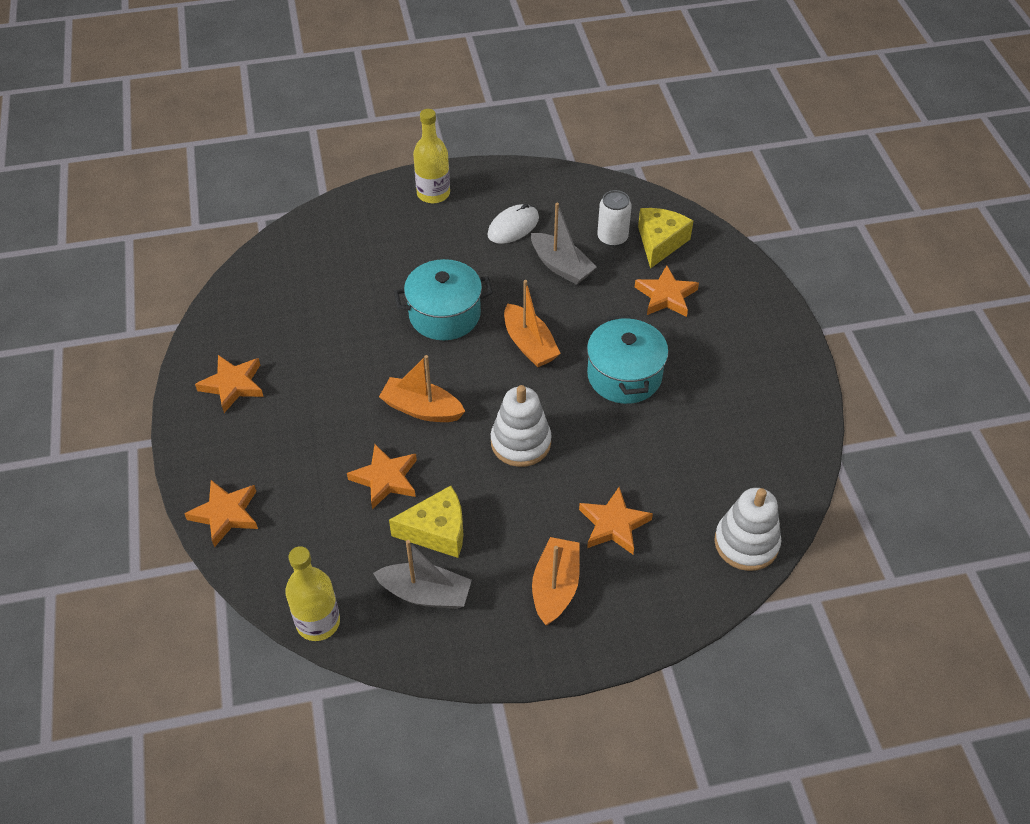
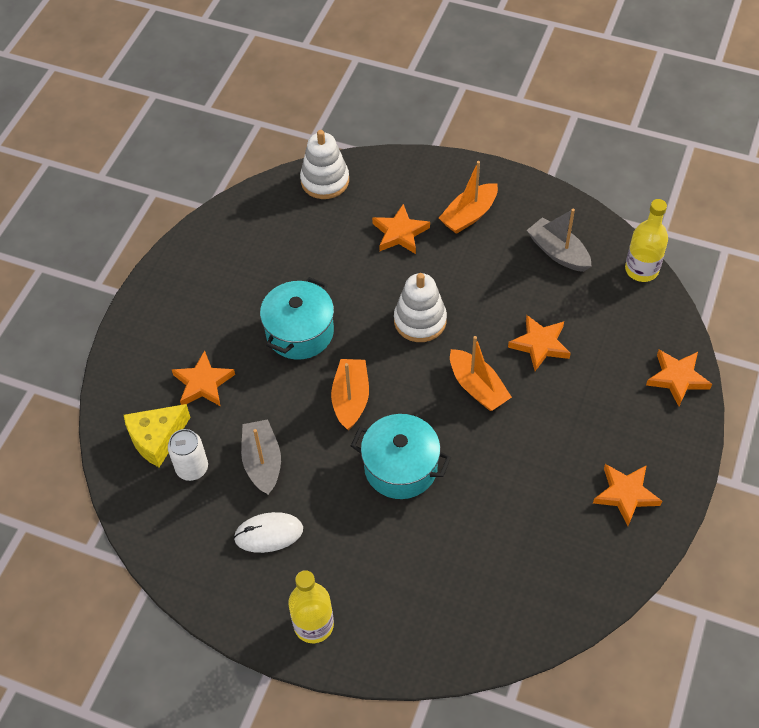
camera: 145 degrees left, 5 degrees up
yellow cheese [389,486,463,558] -> none

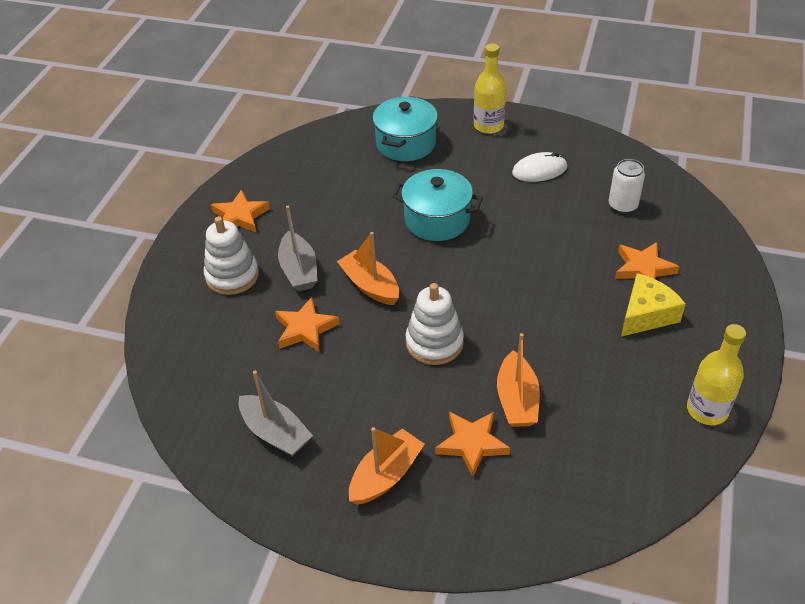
camera: 175 degrees right, 10 degrees down
yellow cheese [124,404,191,468] -> yellow cheese moved to [621,273,686,337]
grey boat [241,419,281,495] -> grey boat moved to [278,206,318,291]
turquoise pot [260,277,334,360] -> turquoise pot moved to [372,96,438,161]
white stacking toy [300,130,349,199] -> white stacking toy moved to [204,216,259,295]
orange boat [331,359,369,431] -> orange boat moved to [497,333,540,427]
yellow bottle [625,199,668,282] -> yellow bottle moved to [687,324,746,425]
orange star [646,350,712,406] -> none

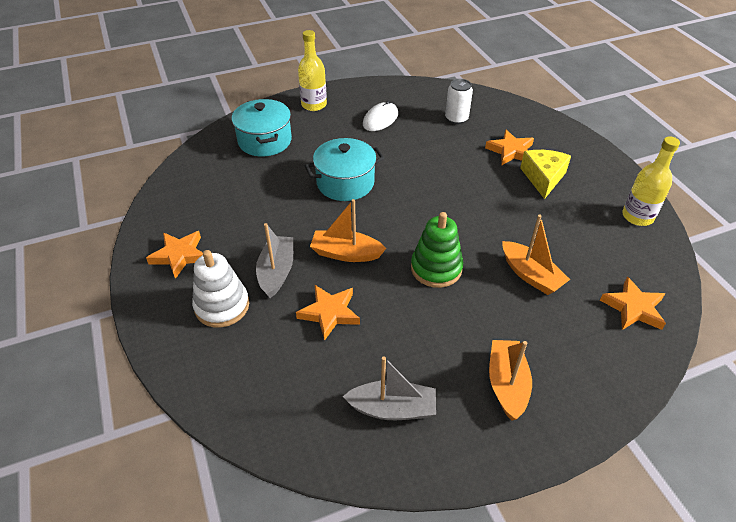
camera: 40 degrees left, 0 degrees up
grey boat [278,206,318,291] -> grey boat turned 120 degrees counterclockwise [256,223,293,298]
white stacking toy [406,283,464,365] -> green stacking toy [411,212,463,288]
orange star [435,412,510,477] -> orange star moved to [600,277,666,330]

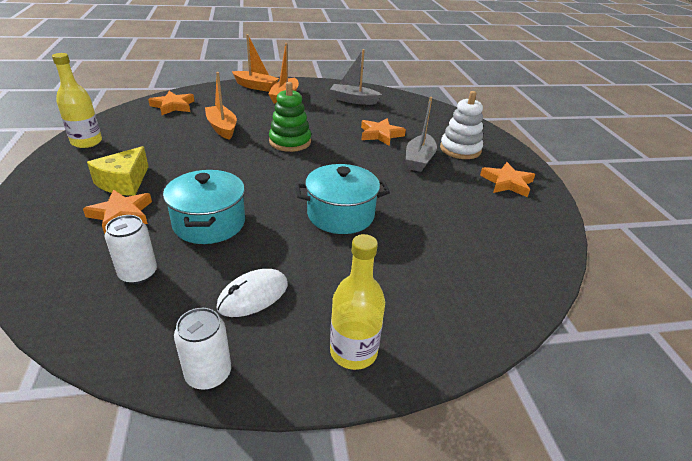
camera: 170 degrees left, 10 degrees down
turquoise pot [232,99,292,156] -> turquoise pot moved to [163,170,245,244]
orange boat [310,199,386,262] -> orange boat moved to [232,34,279,92]
none -> white can [174,308,231,390]

